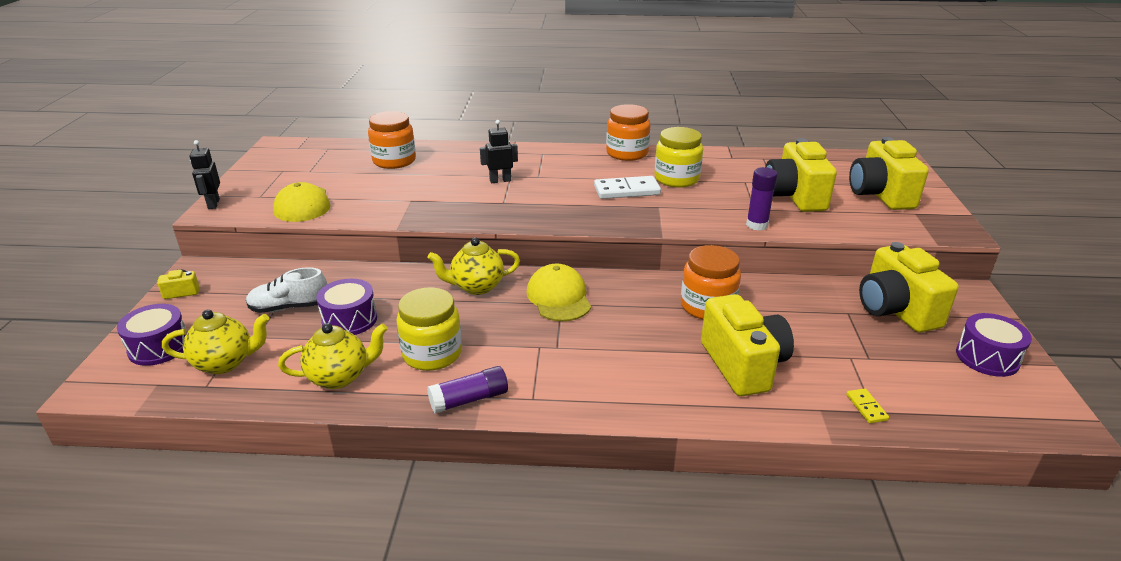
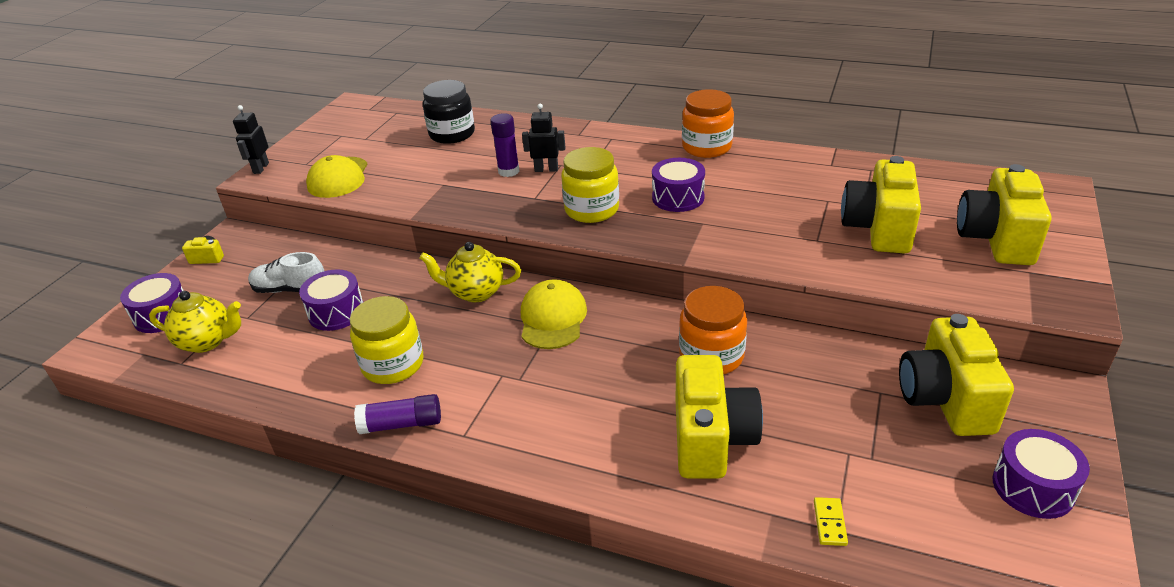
camera: 20 degrees right, 5 degrees up
yellow teapot [278,323,388,389] -> none
orange jar [368,111,416,169] -> black jar [423,80,475,144]
white domino [594,176,661,199] -> purple drum [652,158,705,212]
yellow jar [655,127,703,188] -> yellow jar moved to [561,147,619,223]
purple glue stick [746,167,777,230] -> purple glue stick moved to [490,113,520,177]

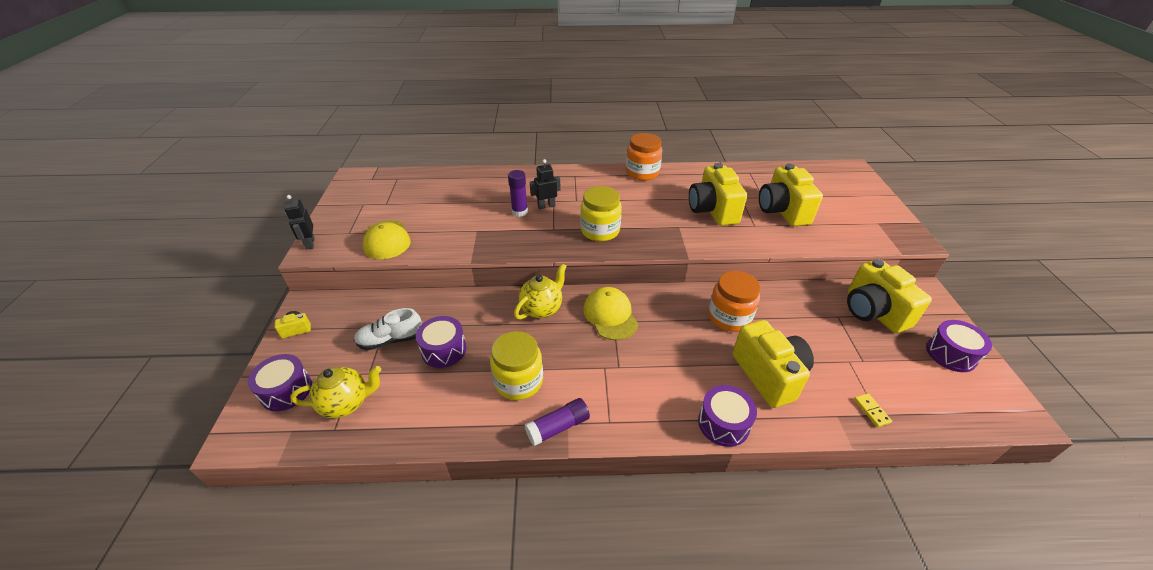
camera: 25 degrees left, 5 degrees up
yellow teapot [419,242,521,302] -> yellow teapot turned 150 degrees clockwise [514,263,567,319]
black jar [423,80,475,144] -> none
purple drum [652,158,705,212] -> purple drum moved to [698,385,757,447]
yellow camera [957,164,1052,265] -> yellow camera moved to [689,163,747,226]

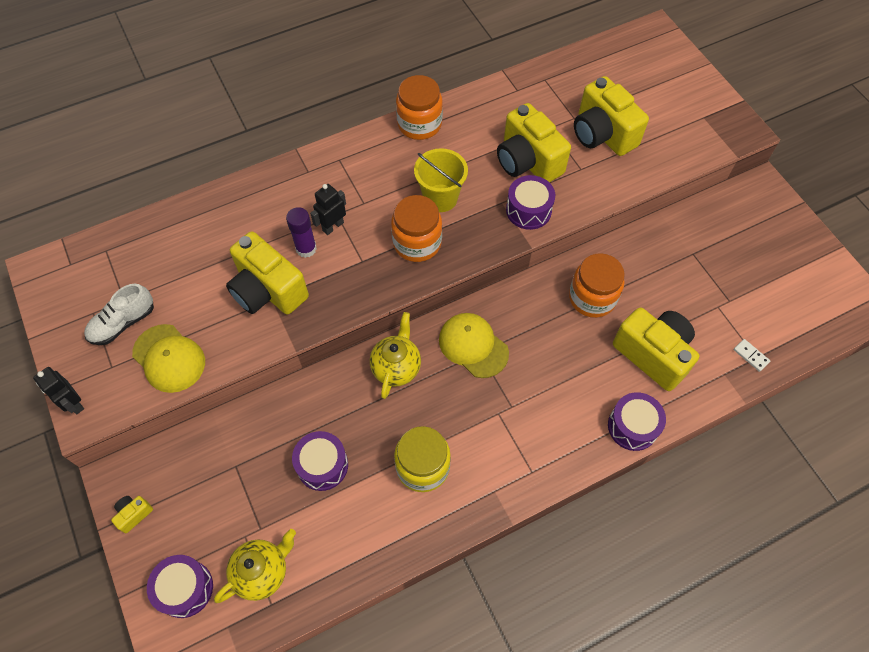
camera: 25 degrees left, 20 degrees up
white shoe [354,308,422,350] -> white shoe moved to [84,284,154,345]
purple glue stick [525,398,590,446] -> none
yellow jar [580,186,622,241] -> orange jar [391,195,442,262]
yellow camera [847,259,932,333] -> yellow camera moved to [226,231,309,315]
yellow domino [854,394,892,427] -> white domino [733,339,770,372]
purple drum [926,320,992,372] -> purple drum moved to [506,175,555,230]
none -> yellow bucket [414,148,468,212]

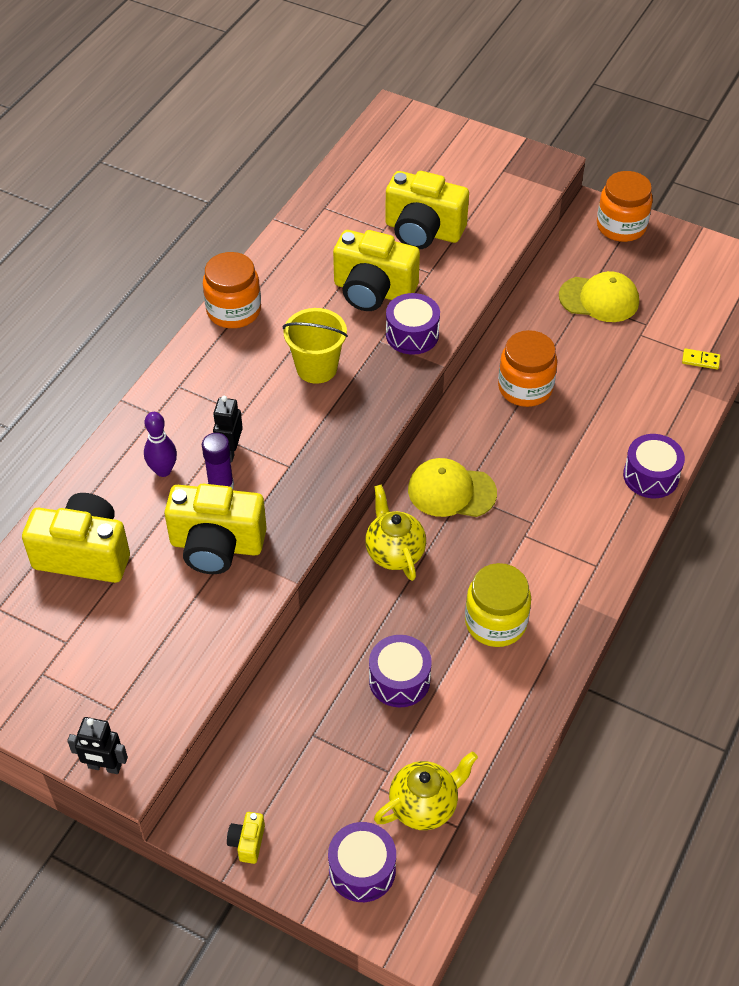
camera: 35 degrees left, 10 degrees down
white shoe [84,284,154,345] -> none
yellow cap [132,324,205,393] -> yellow cap moved to [559,271,639,322]
yellow teapot [214,529,296,603] -> yellow teapot turned 45 degrees clockwise [374,751,478,830]
orange jar [391,195,442,262] -> orange jar moved to [597,171,653,242]
yellow camera [613,308,699,391] -> yellow camera moved to [22,493,130,583]
white domino [733,339,770,372] -> yellow domino [682,348,720,370]
none -> purple bowling pin [144,412,177,477]

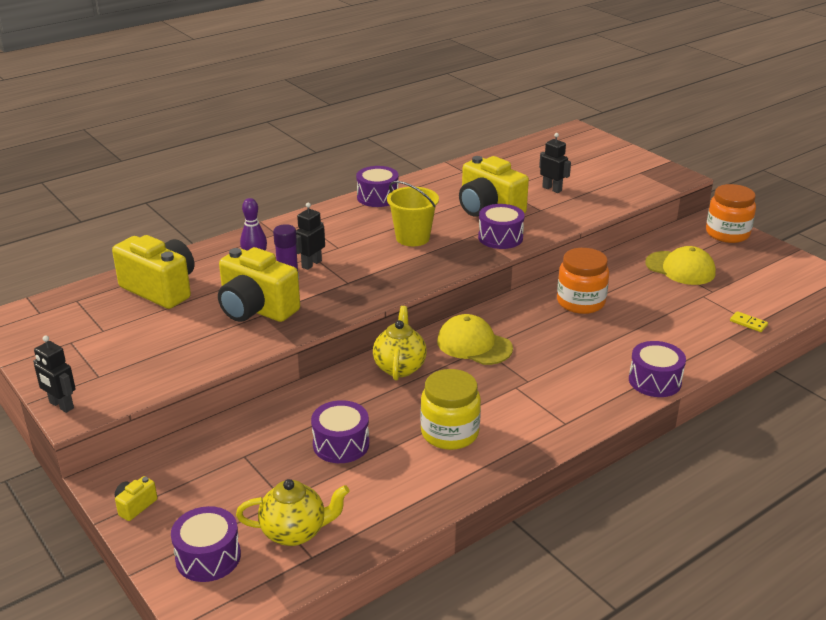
camera: 25 degrees right, 20 degrees down
orange jar [203,252,261,328] -> purple drum [356,166,399,207]
yellow camera [385,171,469,249] -> black robot [539,133,571,193]

